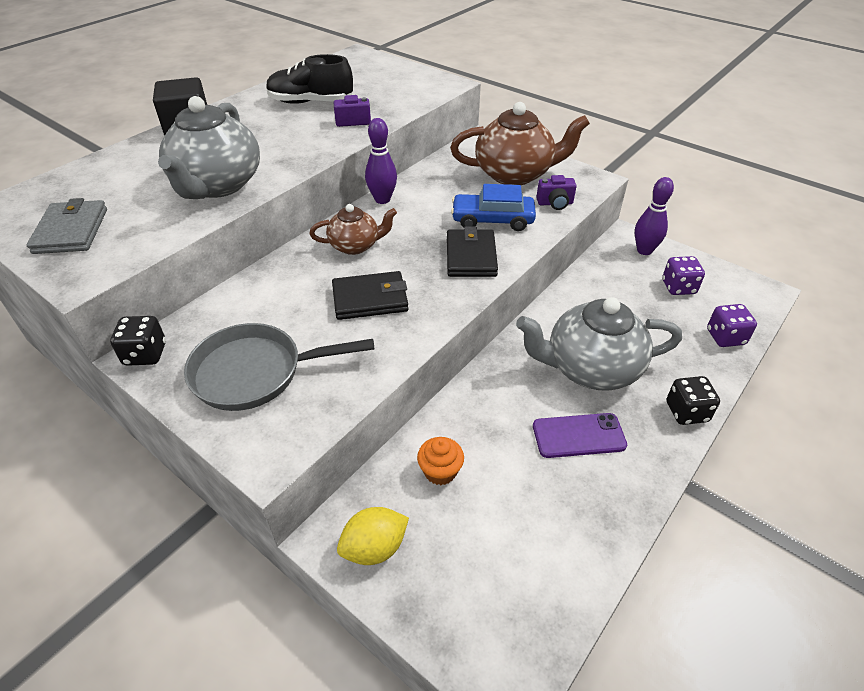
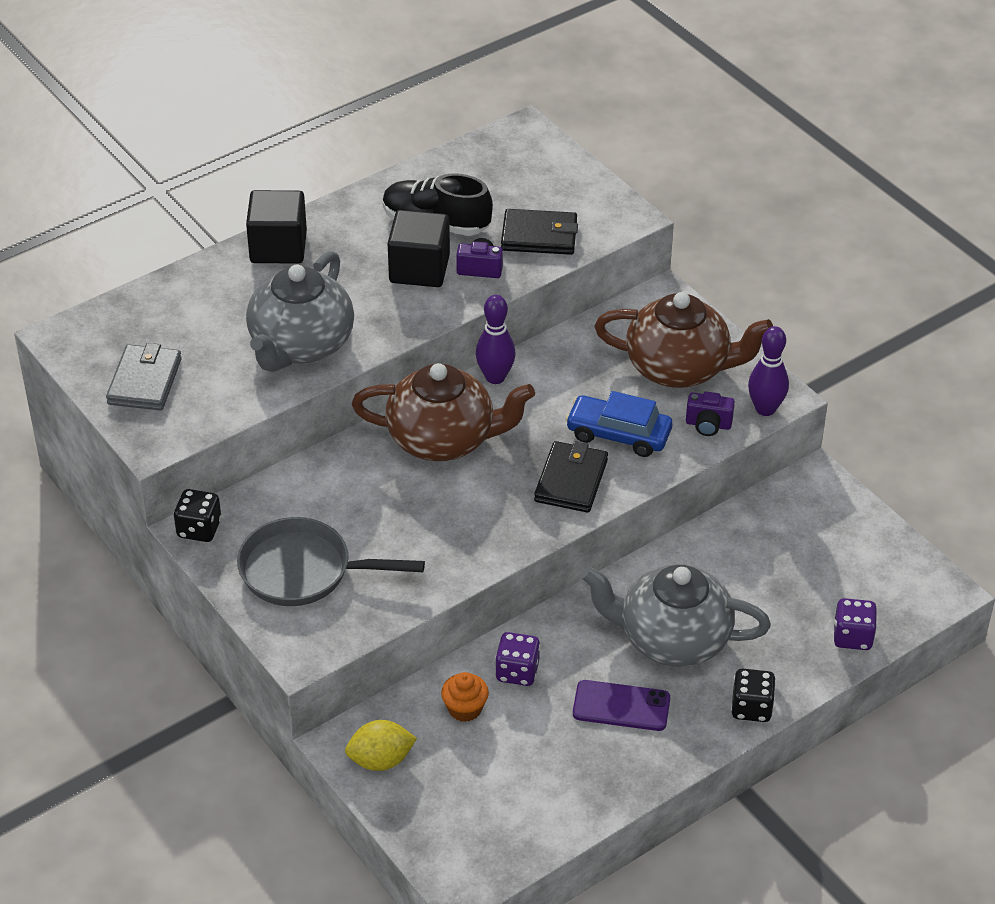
camera: 15 degrees right, 0 degrees up
brown teapot [309,204,397,255] -> brown teapot [352,363,535,461], size x1.76
black wallet [332,271,408,320] -> black wallet moved to [501,209,578,255]
purple bowling pin [635,177,674,255] -> purple bowling pin moved to [748,326,789,416]
purple dice [663,256,705,295] -> purple dice moved to [495,632,540,686]
none -> black cube [388,210,450,287]

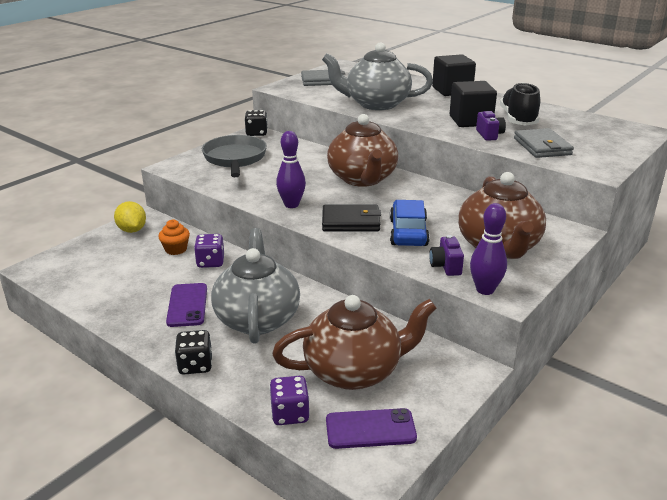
camera: 75 degrees right, 15 degrees down
purple bowling pin [476,295,516,384] -> purple bowling pin moved to [276,131,306,208]
black wallet [501,209,578,255] -> grey wallet [514,128,574,158]
none -> brown teapot [272,295,436,390]
none -> purple phone [326,408,417,449]

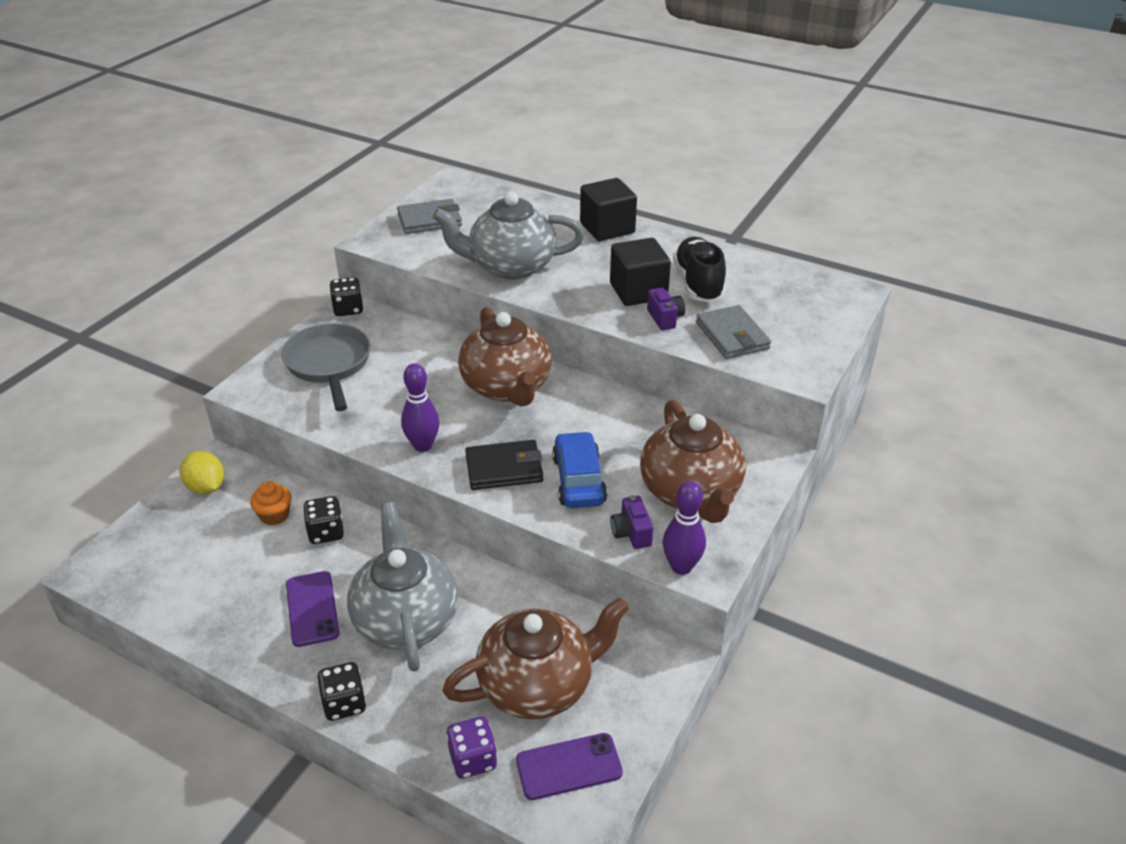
camera: 10 degrees left, 10 degrees up
purple dice [194,234,225,268] -> black dice [303,496,344,544]

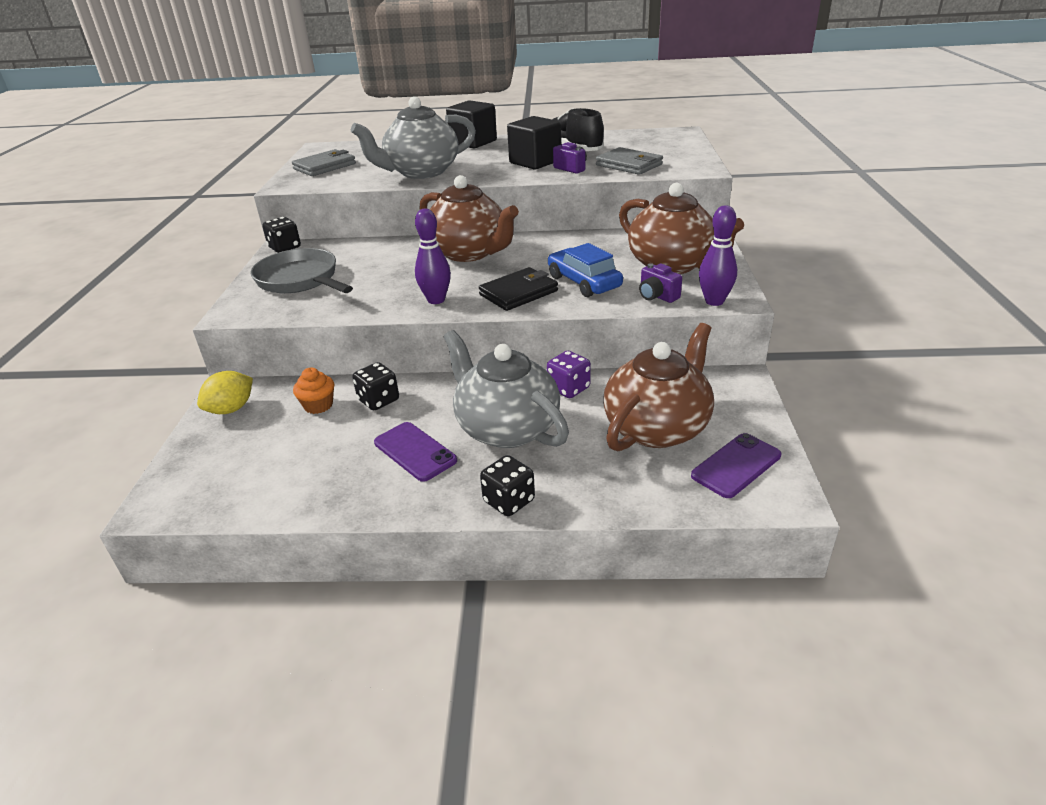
camera: 25 degrees left, 5 degrees down
yellow lemon [180,451,224,494] -> yellow lemon turned 75 degrees counterclockwise [197,371,253,414]
purple dice [446,717,497,779] -> purple dice moved to [547,351,591,398]

